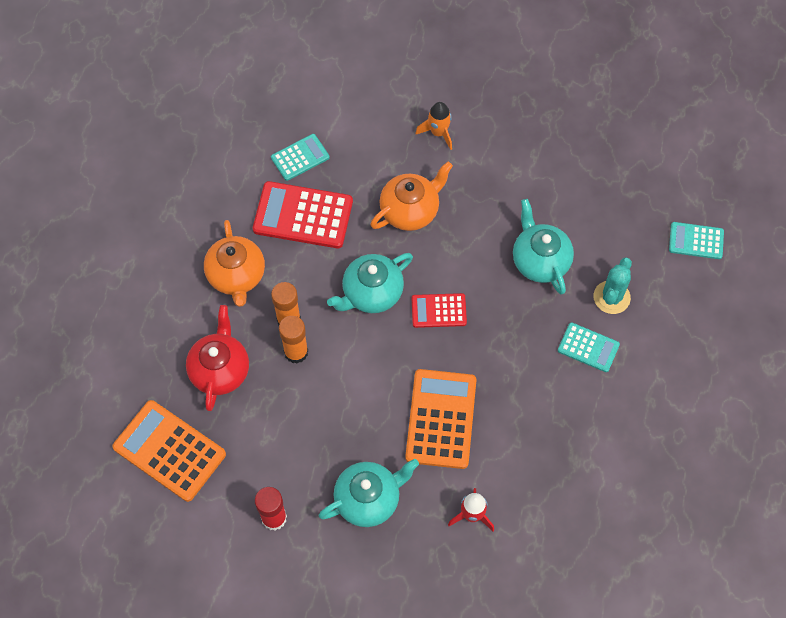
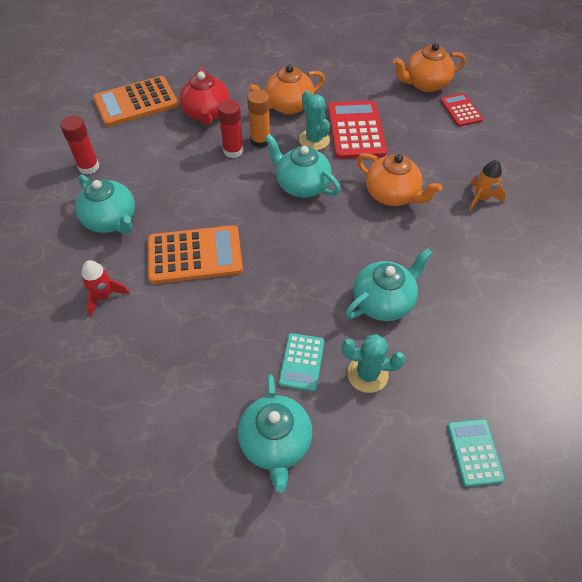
camera: 75 degrees right, 10 degrees down
orange calculator [112,400,226,502] -> orange calculator turned 135 degrees counterclockwise [93,76,178,127]
red teapot [186,305,249,411] -> red teapot turned 90 degrees clockwise [179,67,230,125]
turquoise calculator [271,134,330,181] -> none
orange glue stick [279,316,308,364] -> red glue stick [218,99,244,158]
red calculator [412,293,467,328] -> red calculator moved to [440,93,483,127]
none -> turquoise teapot [238,375,312,493]
none -> turquoise cactus [299,90,330,150]
none -> orange teapot [393,43,466,92]

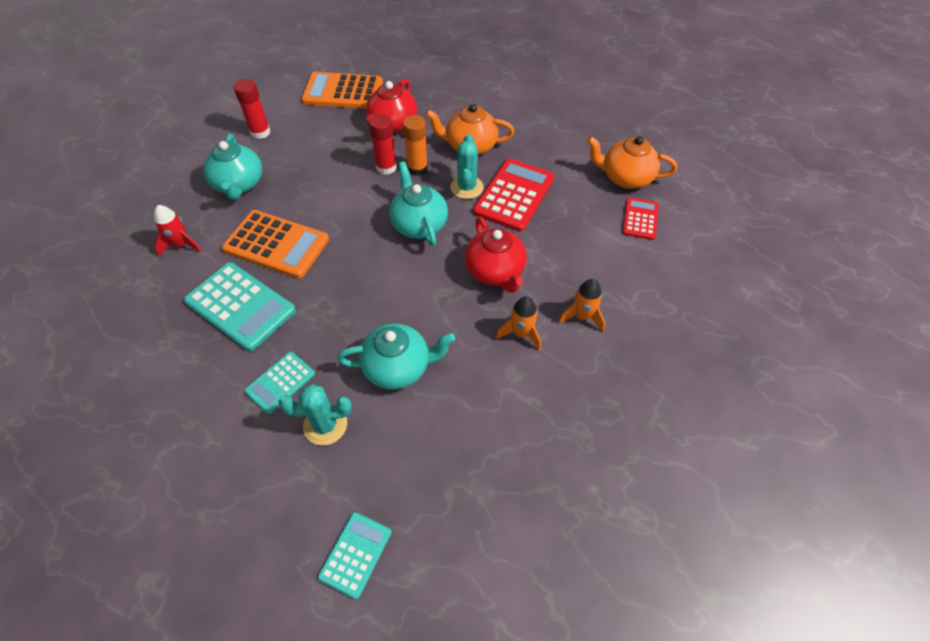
camera: 30 degrees right, 0 degrees up
turquoise teapot [238,375,312,493] -> none
turquoise cactus [342,334,405,393] -> turquoise cactus turned 45 degrees counterclockwise [279,384,352,446]
orange teapot [357,153,442,206] -> red teapot [465,217,527,293]
none -> turquoise calculator [184,262,296,351]
none -> orange rocket [496,296,541,351]

